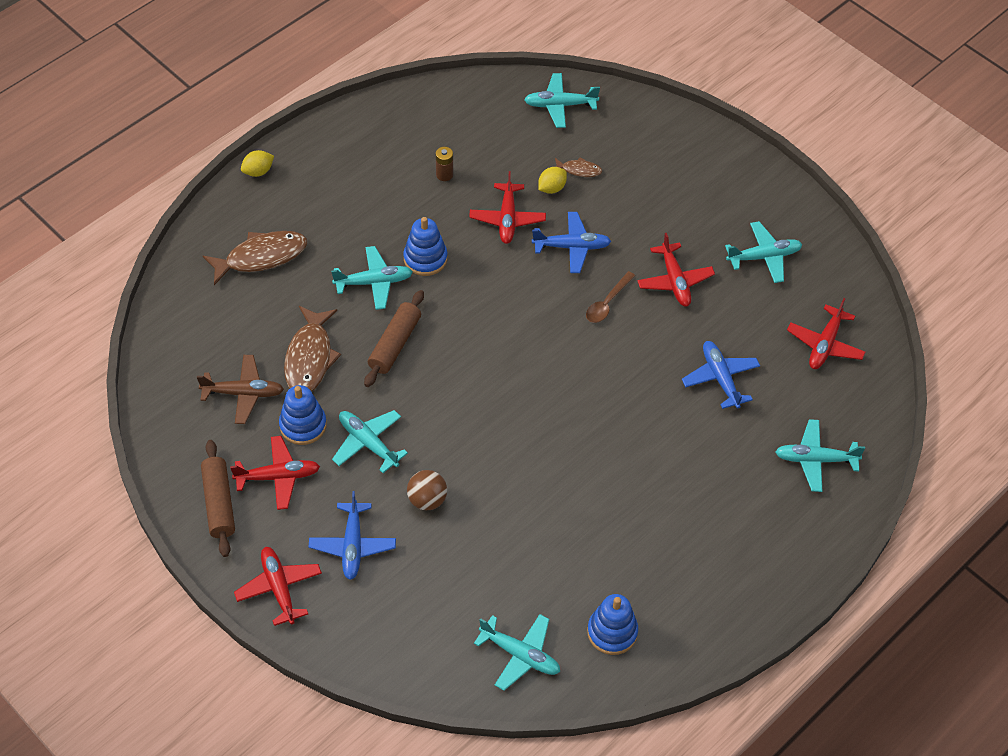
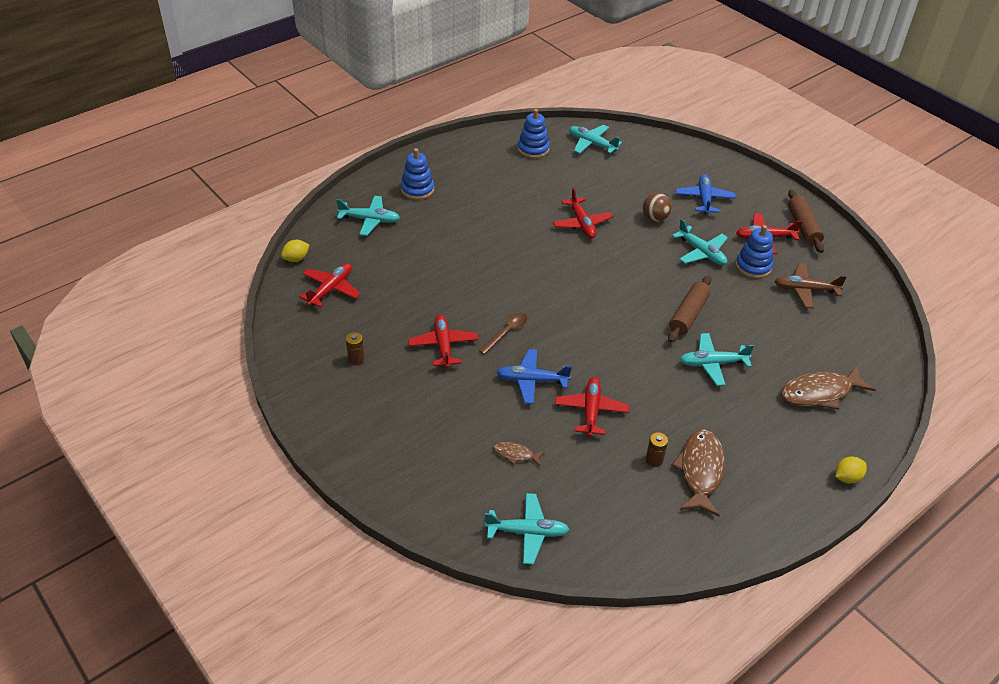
camera: 175 degrees left, 10 degrees down
red plane [234,547,322,626] -> red plane moved to [553,187,613,238]
brown fish [284,306,341,391] -> brown fish moved to [671,429,725,517]
blue stacking toy [403,217,447,276] -> blue stacking toy moved to [401,148,435,200]
yellow lemon [538,167,567,194] -> yellow lemon moved to [281,240,310,262]
blue plane [682,341,760,409] -> none
turquoise plane [725,221,803,283] -> brown battery [346,332,365,365]

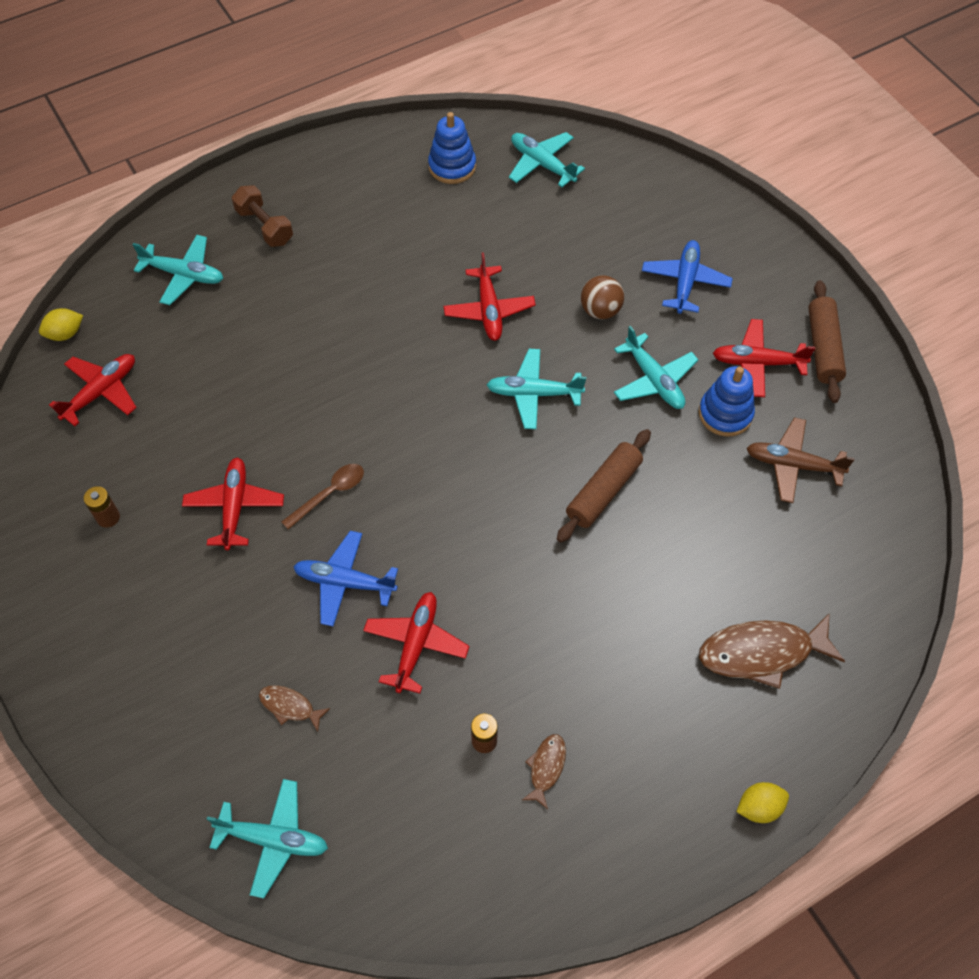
camera: 10 degrees right, 15 degrees up
blue stacking toy [401,148,435,200] -> brown dumbbell [232,185,293,247]
brown fish [671,429,725,517] -> brown fish [522,734,566,809], size x0.50
turquoise plane [679,333,754,386] -> turquoise plane moved to [487,349,586,429]

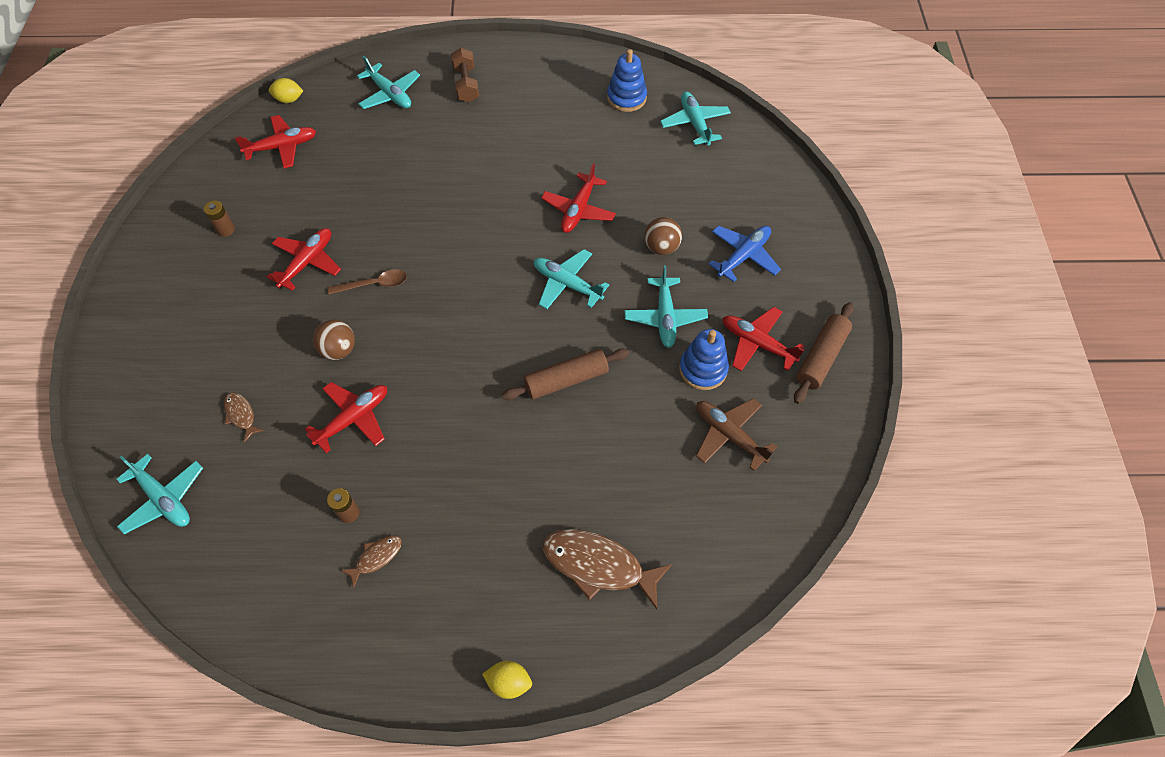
camera: 30 degrees right, 0 degrees up
blue plane [293,531,398,626] -> brown ball [313,320,355,360]

